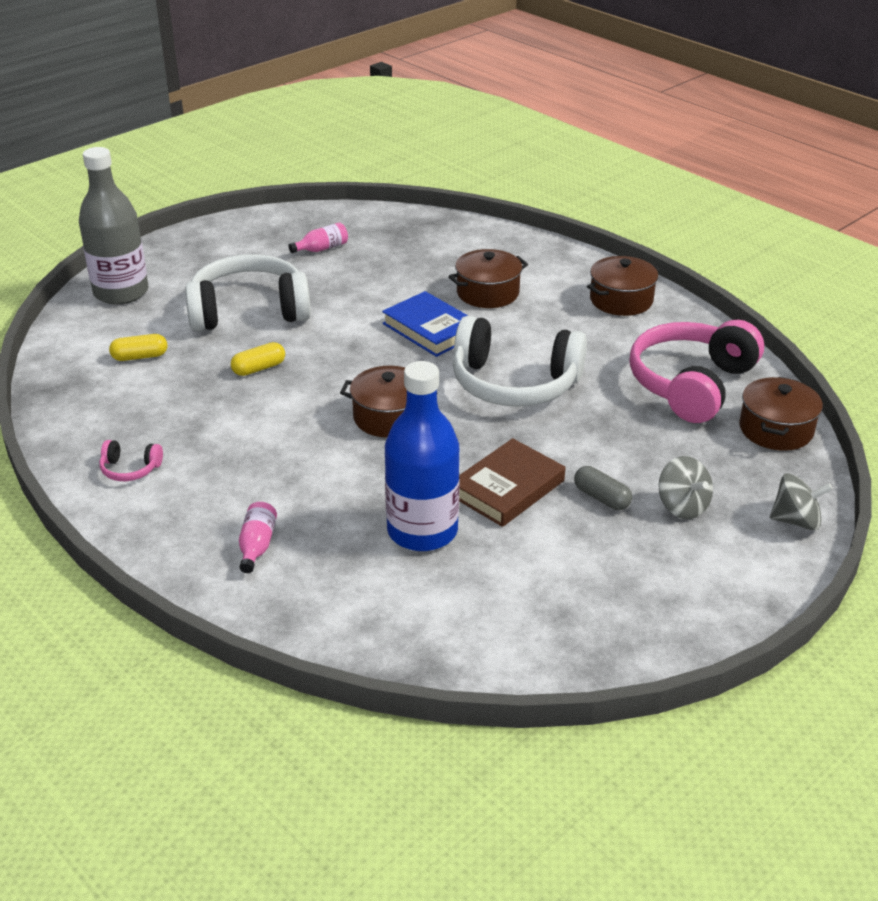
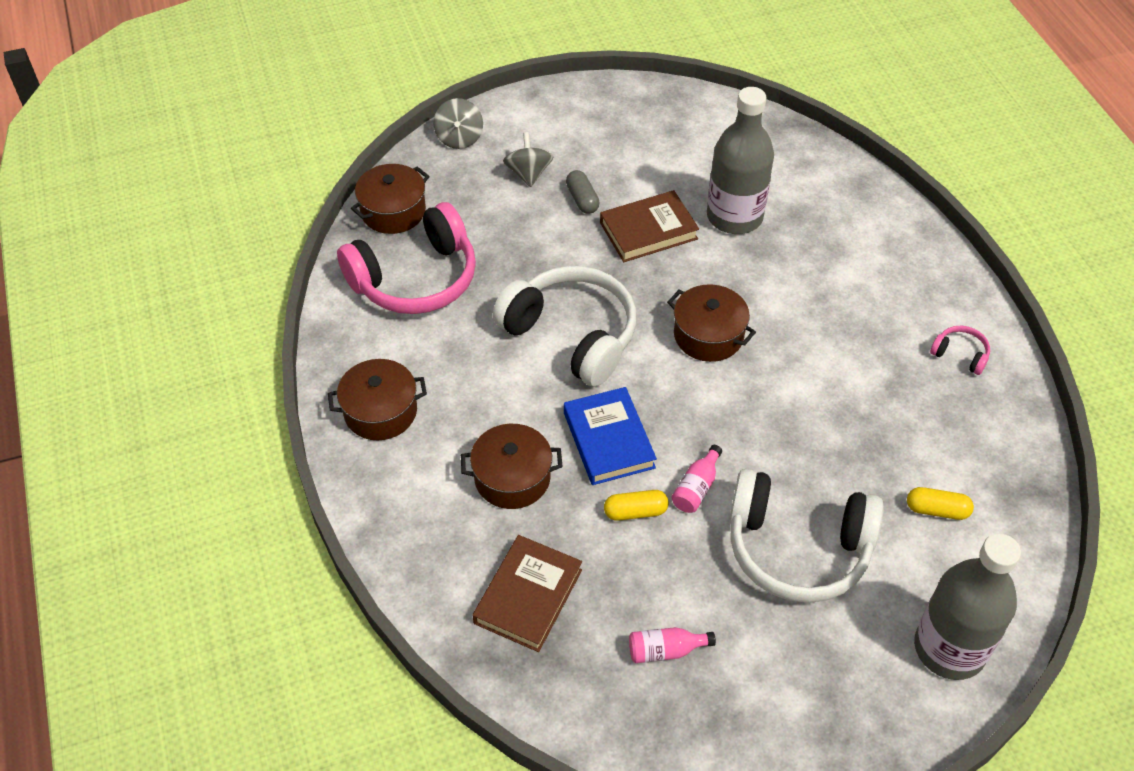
camera: 155 degrees left, 15 degrees up
yellow capsule [231,342,285,376] -> yellow capsule moved to [604,490,669,521]
pink bottle [239,502,277,573] -> pink bottle moved to [671,445,722,513]
blue bottle [385,361,460,551] -> grey bottle [707,87,774,234]
grey spinning top [770,473,833,531] -> grey spinning top turned 120 degrees counterclockwise [433,98,483,149]
none -> brown book [472,535,582,652]

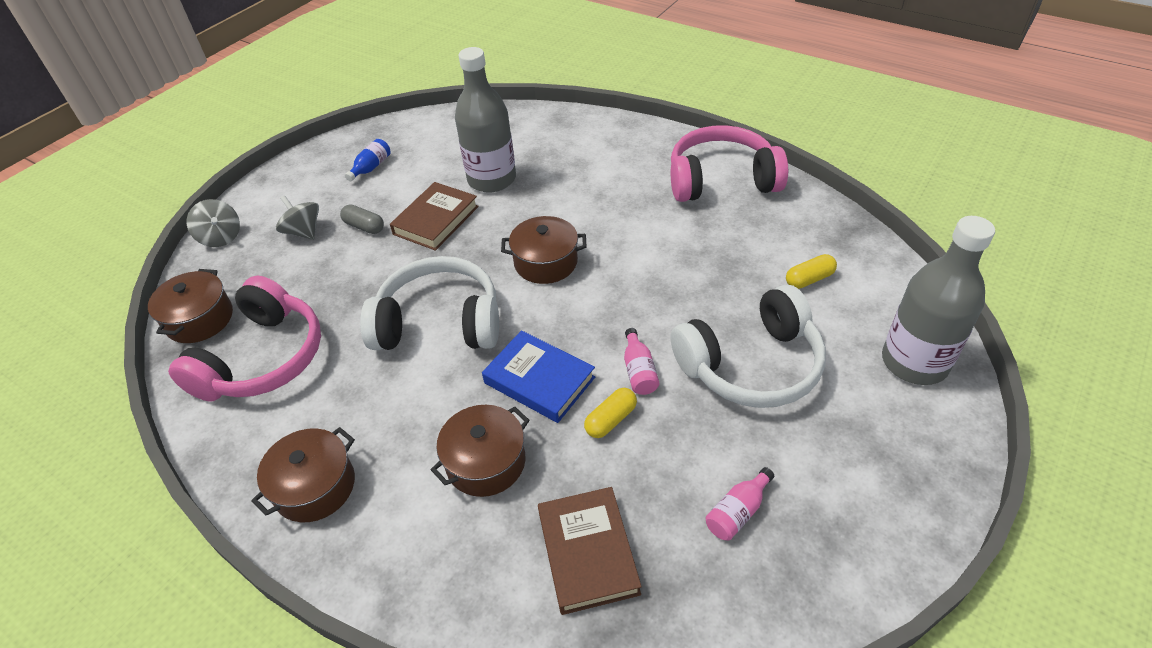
camera: 35 degrees left, 5 degrees down
pink headphones [930,326,990,375] -> pink headphones [671,125,788,202], size x2.42
none -> blue bottle [345,139,391,181]

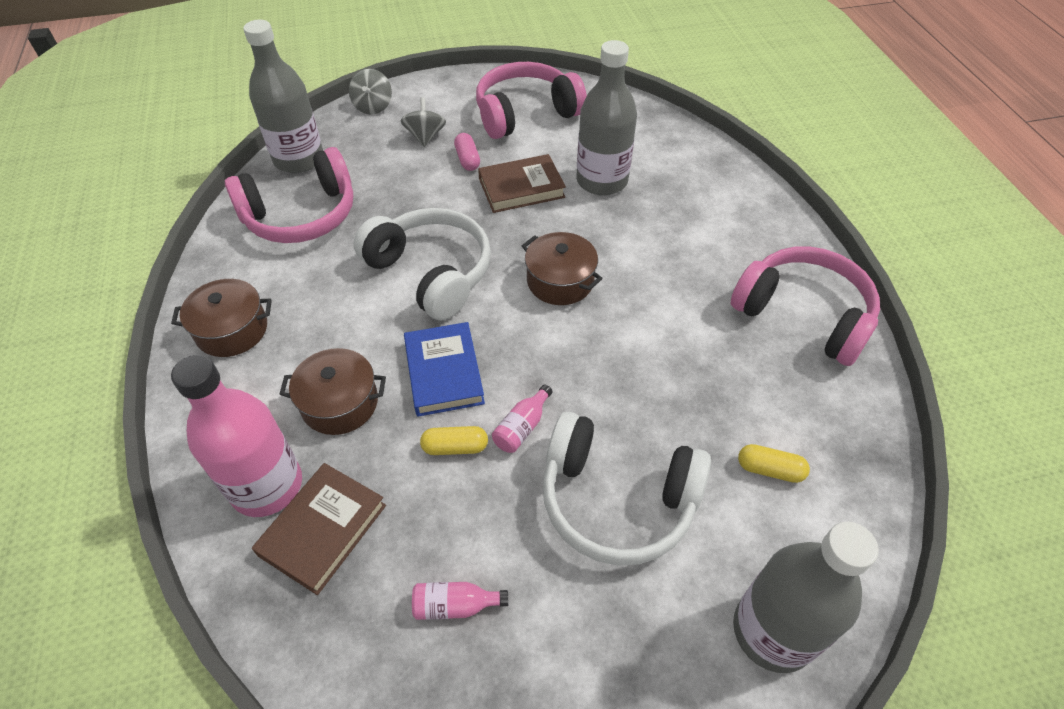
camera: 40 degrees right, 5 degrees up
brown pot [148,269,233,343] -> grey bottle [243,20,323,173]
grey capsule [340,204,384,234] -> pink capsule [454,133,480,171]
blue bottle [345,139,391,181] -> pink headphones [476,62,587,139]
none -> pink bottle [171,355,302,517]

